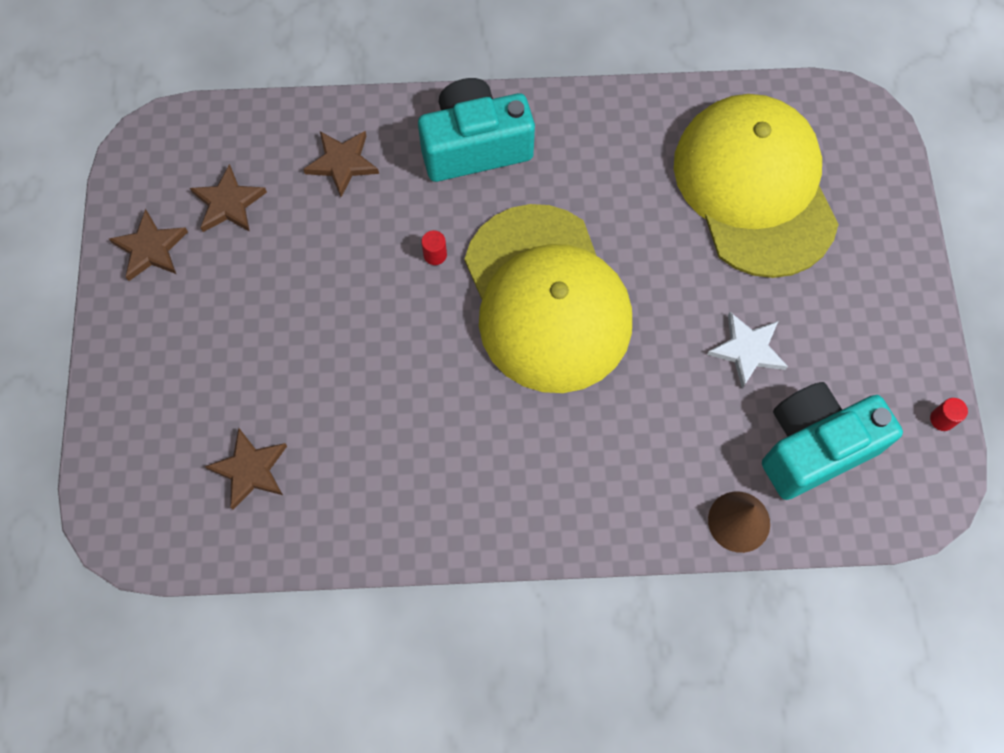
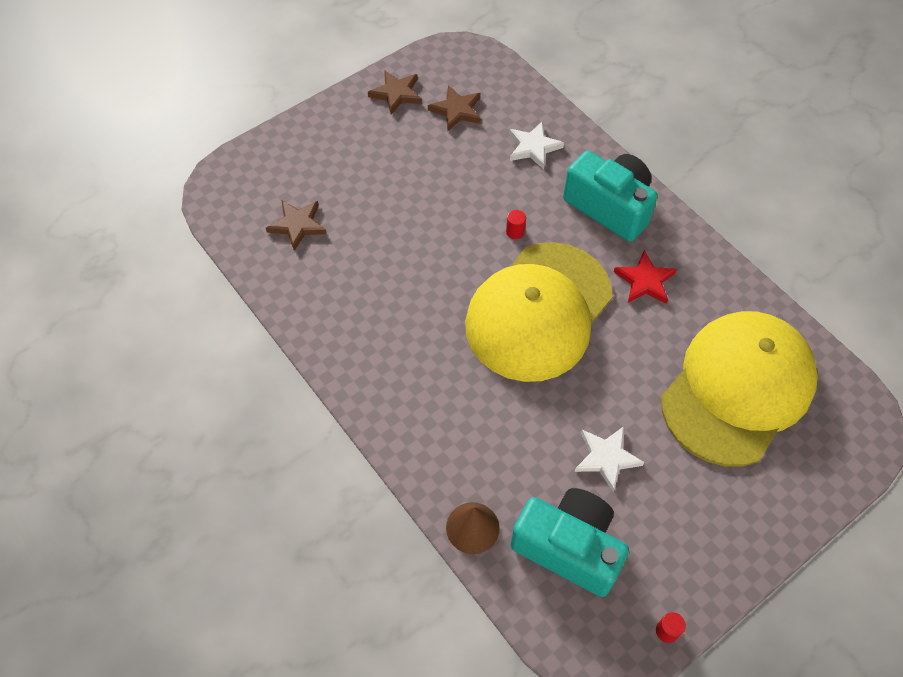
camera: 55 degrees right, 10 degrees down
brown star [303,131,379,197] -> white star [509,122,564,169]
none -> red star [614,250,677,304]

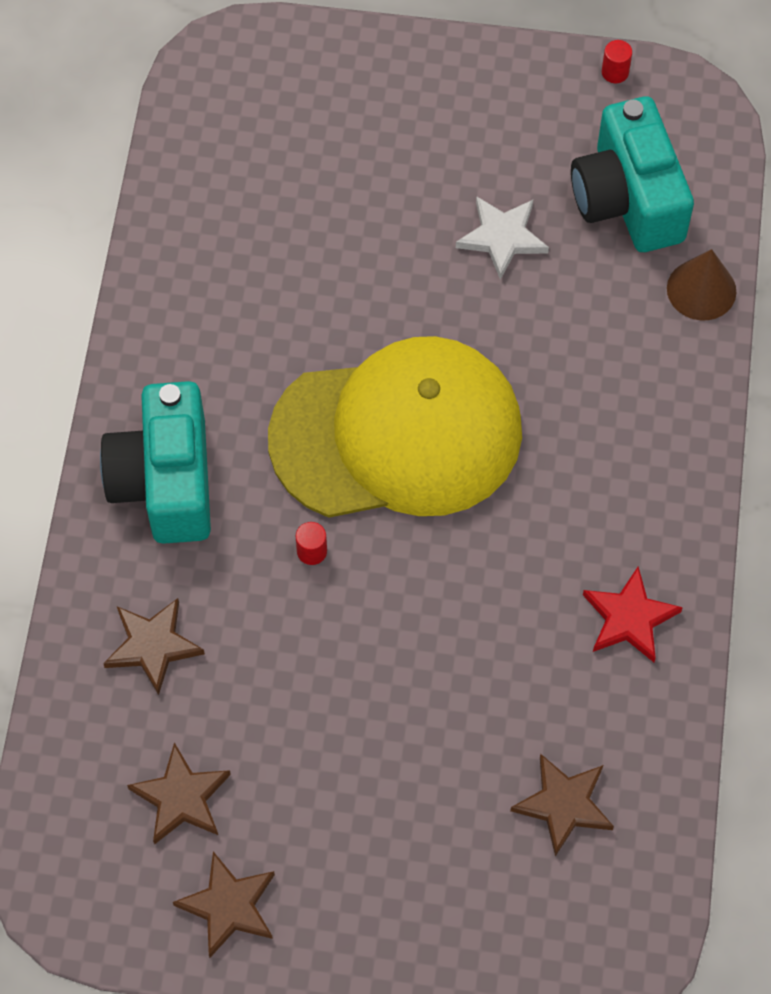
camera: 135 degrees left, 5 degrees up
white star [509,122,564,169] -> brown star [103,598,205,695]
red star [614,250,677,304] -> red star moved to [583,567,683,662]
yellow cap [661,311,818,466] -> none

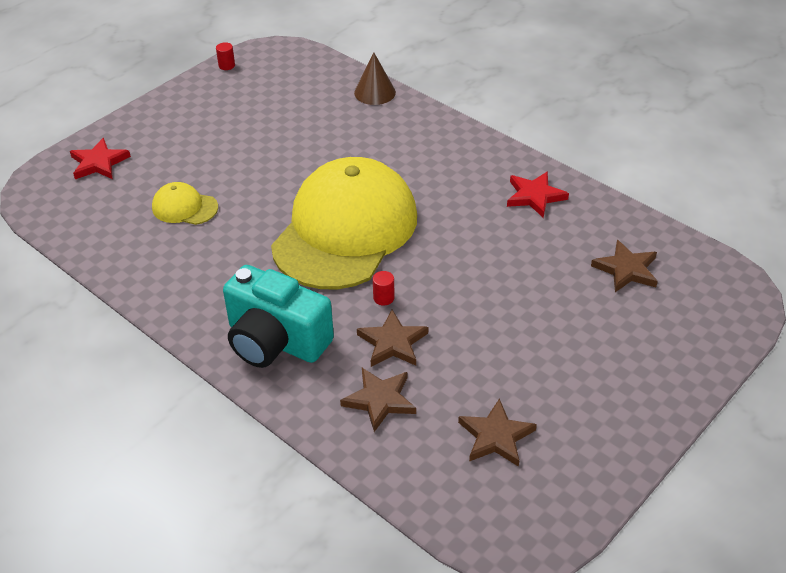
camera: 55 degrees left, 20 degrees down
brown star [173,851,275,958] -> brown star moved to [357,310,428,367]
white star [456,196,549,280] -> none
turquoise camera [571,96,694,252] -> none
none -> red star [70,138,131,179]
none -> yellow cap [152,182,218,225]

